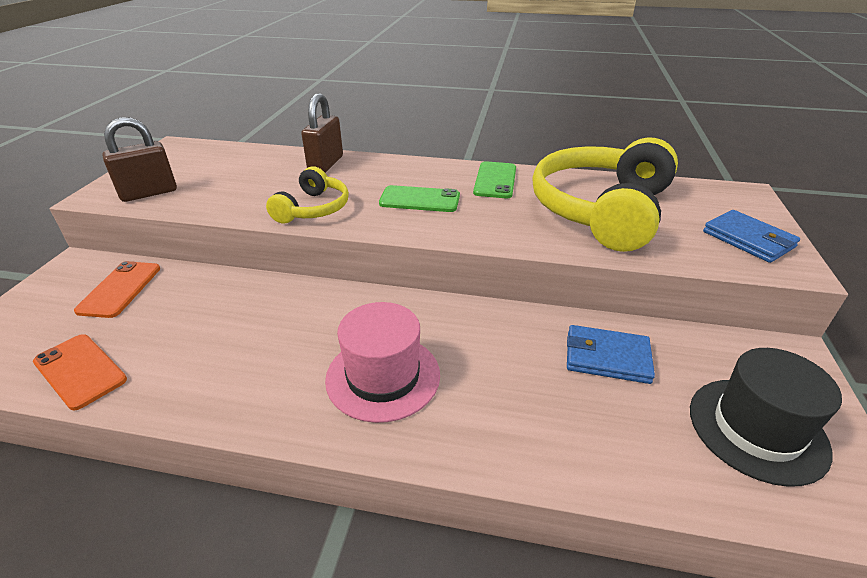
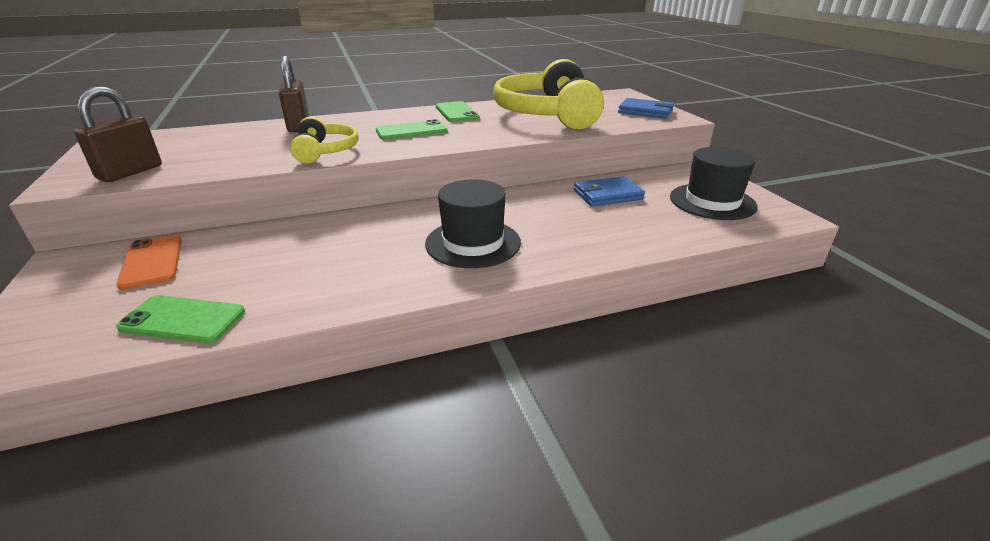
camera: 30 degrees left, 5 degrees down
orange phone [33,334,127,410] -> green phone [116,295,245,343]
pink hat [325,302,440,423] -> black hat [425,179,521,268]

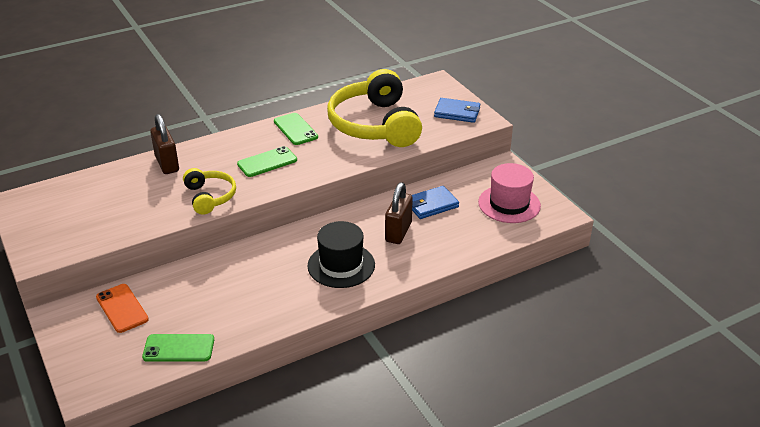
camera: 10 degrees left, 5 degrees up
brown padlock [74,87,162,182] -> brown padlock moved to [385,182,413,244]
black hat [670,147,758,220] -> pink hat [478,163,541,223]

